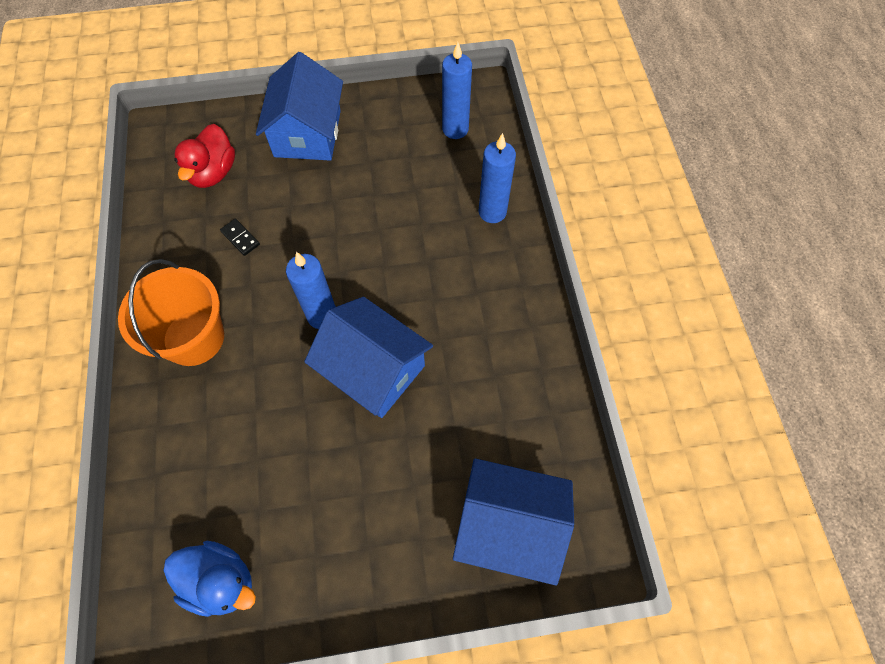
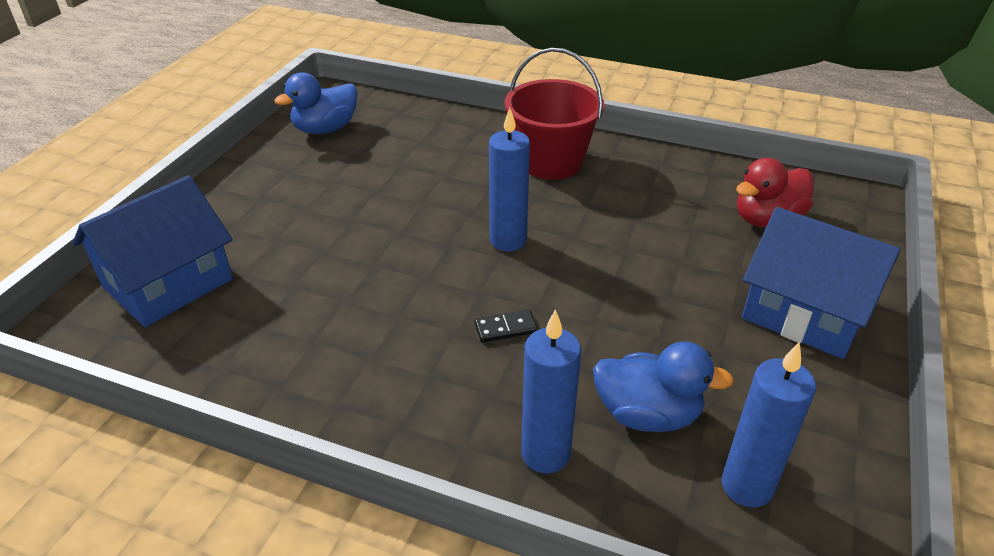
camera: 120 degrees right, 25 degrees down
orange bucket [118,259,224,366] -> red bucket [504,48,605,180]
red duck [175,124,235,188] -> red duck turned 75 degrees counterclockwise [736,158,813,228]
black domino [220,219,260,256] -> black domino moved to [475,310,538,343]
blue house [304,297,433,418] -> none
none -> blue duck [593,342,734,432]

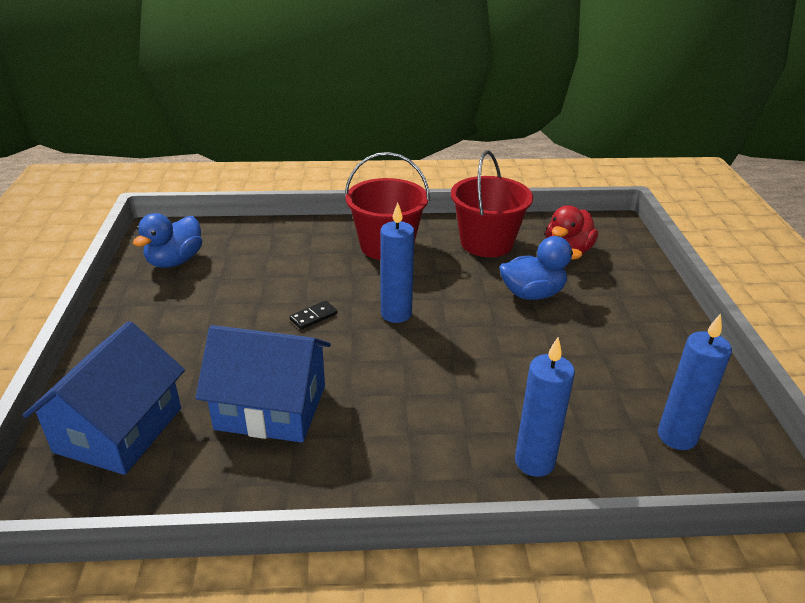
camera: 25 degrees left, 5 degrees down
black domino [475,310,538,343] -> black domino moved to [289,301,337,330]
blue duck [593,342,734,432] -> blue duck moved to [499,236,582,300]
blue house [742,207,900,359] -> blue house moved to [195,325,331,443]
none -> red bucket [451,151,533,257]

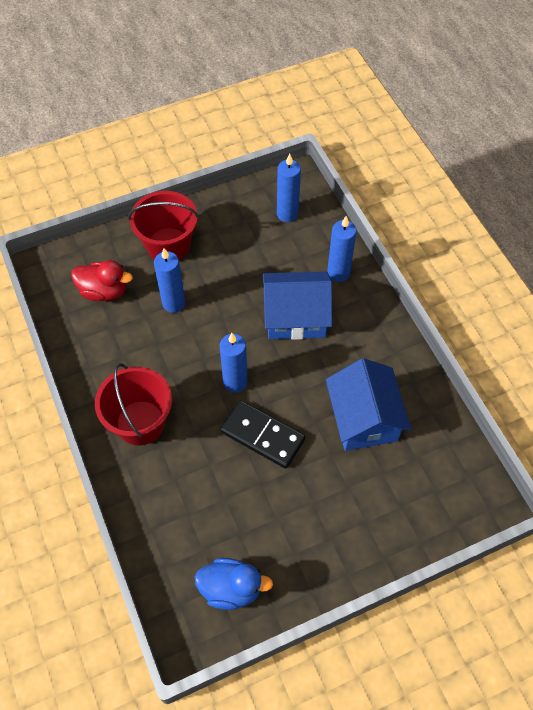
camera: 110 degrees left, 25 degrees up
blue house [23,321,185,475] -> blue house moved to [263,271,332,340]
black domino [289,301,337,330] -> black domino [220,400,305,469], size x2.22
red bucket [451,151,533,257] -> red bucket moved to [128,191,199,260]
blue duck [499,236,582,300] -> blue candle [154,248,185,313]

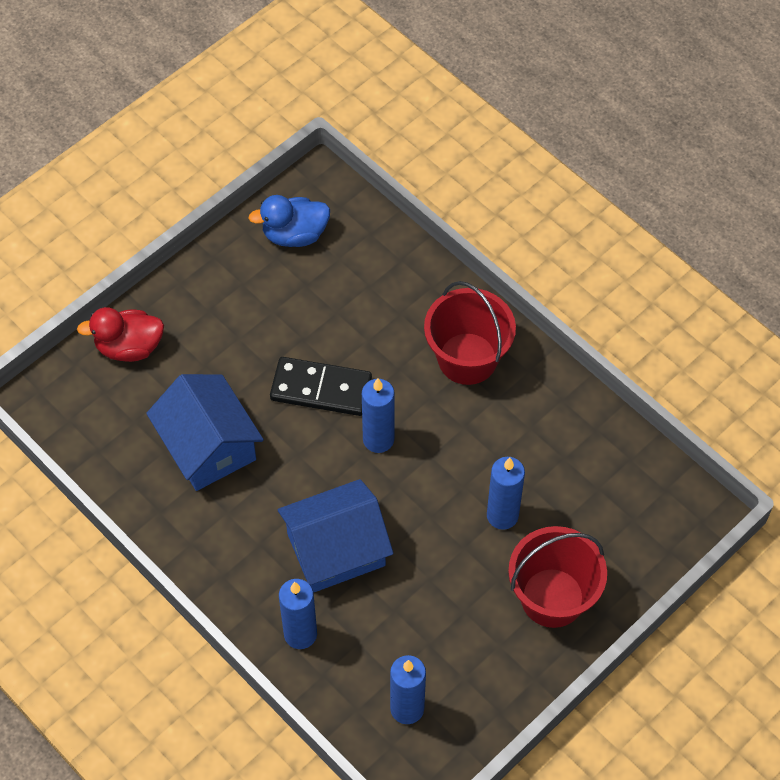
camera: 160 degrees right, 0 degrees up
red duck [72,260,133,301] -> red duck moved to [77,307,164,362]

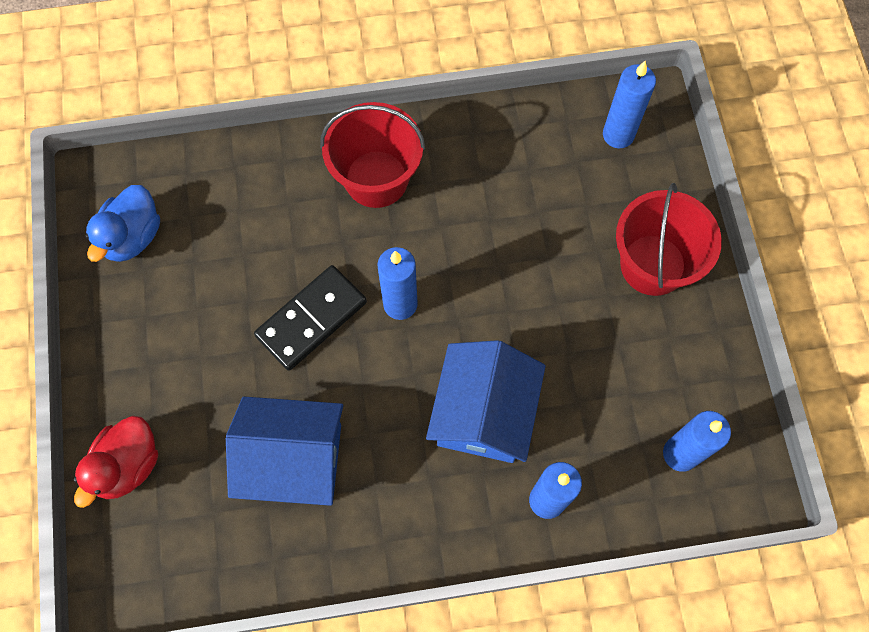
camera: 55 degrees left, 10 degrees up
blue candle [487,457,525,530] -> blue candle moved to [603,61,656,148]

